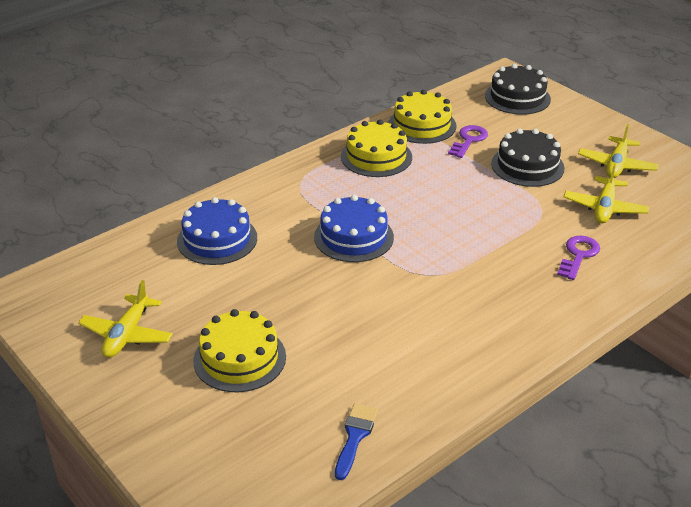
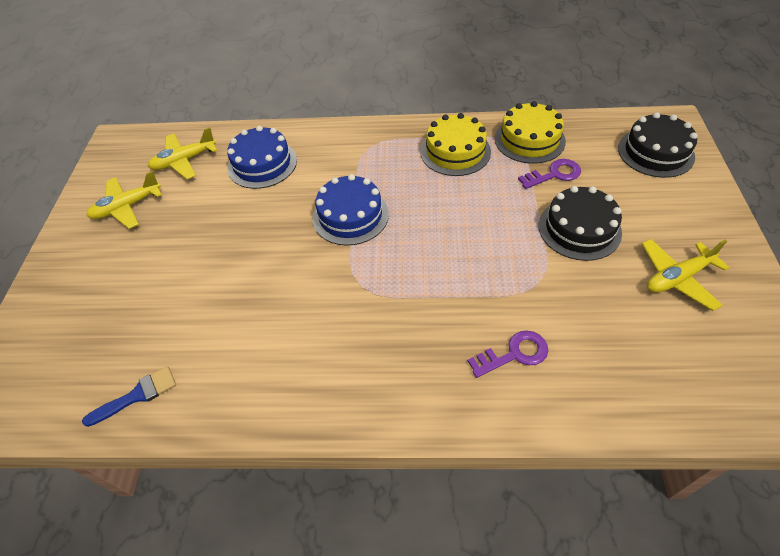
camera: 45 degrees right, 15 degrees up
yellow cake [193,309,286,392] -> none
yellow plane [564,163,649,223] -> yellow plane moved to [148,127,217,179]

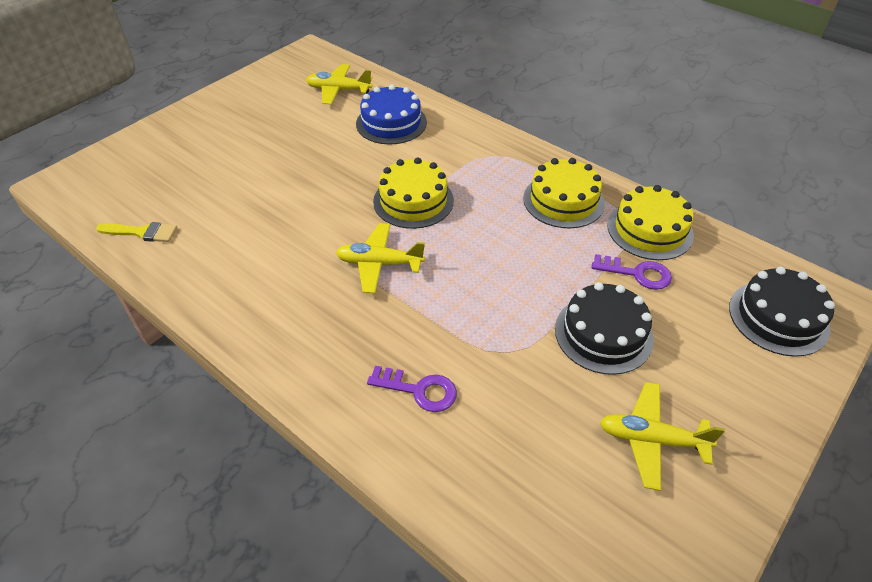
camera: 35 degrees right, 5 degrees down
blue brush [82,366,176,427] -> yellow brush [96,222,177,242]
yellow plane [86,171,162,229] -> yellow plane moved to [336,223,425,294]
blue cake [312,174,389,246] -> yellow cake [373,157,454,229]

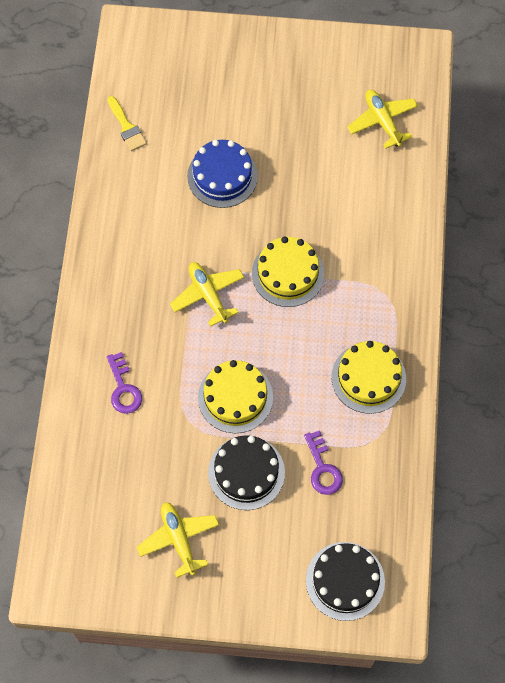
camera: 55 degrees right, 20 degrees up
blue cake [356,84,427,144] -> blue cake moved to [187,140,258,208]
yellow cake [607,185,694,260] -> yellow cake moved to [198,360,273,433]

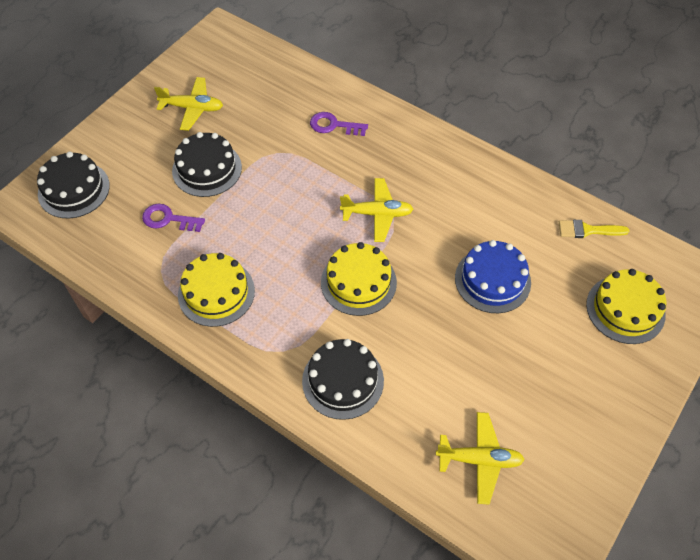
camera: 120 degrees right, 10 degrees down
yellow cake [198,360,273,433] -> yellow cake moved to [586,269,666,344]
none -> black cake [302,339,384,420]

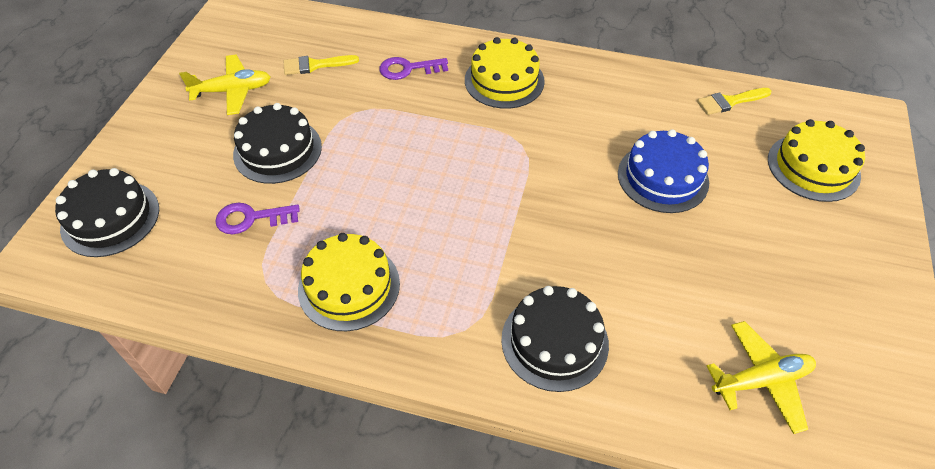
camera: 20 degrees left, 5 degrees down
yellow cake [321,242,397,316] -> yellow cake moved to [465,37,545,109]
yellow plane [340,178,413,242] -> none
none -> yellow brush [284,55,359,75]

